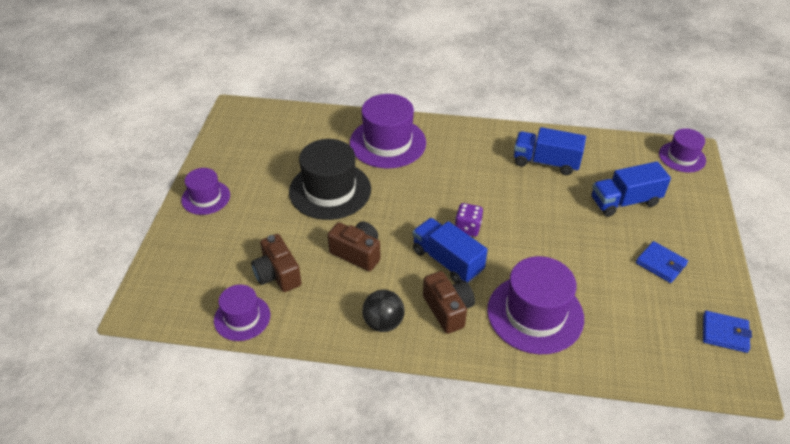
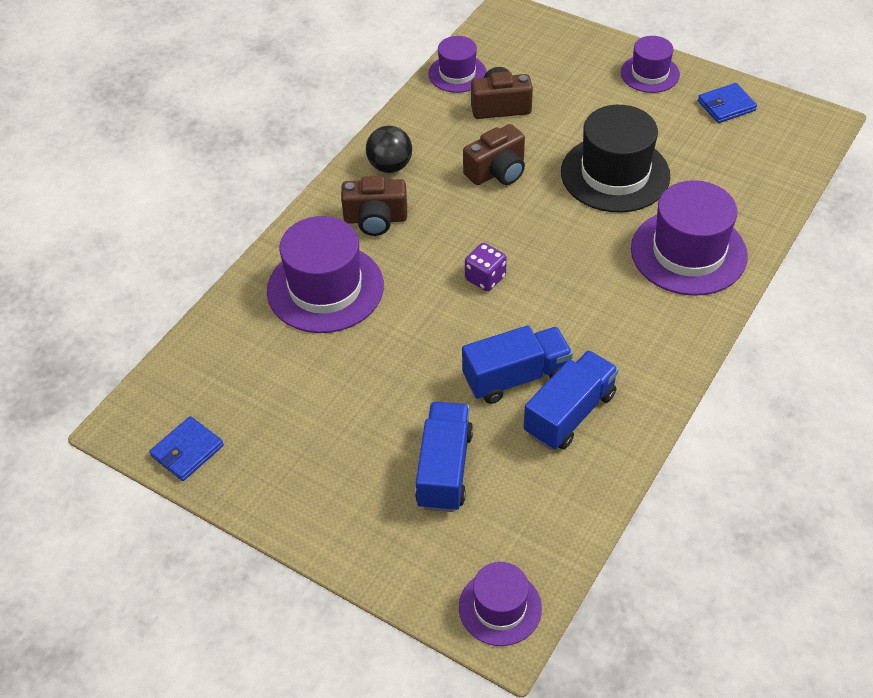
camera: 115 degrees right, 5 degrees up
blue truck [413,218,488,283] -> blue truck moved to [462,325,573,404]
blue wallet [636,241,688,283] -> blue wallet moved to [698,83,757,123]

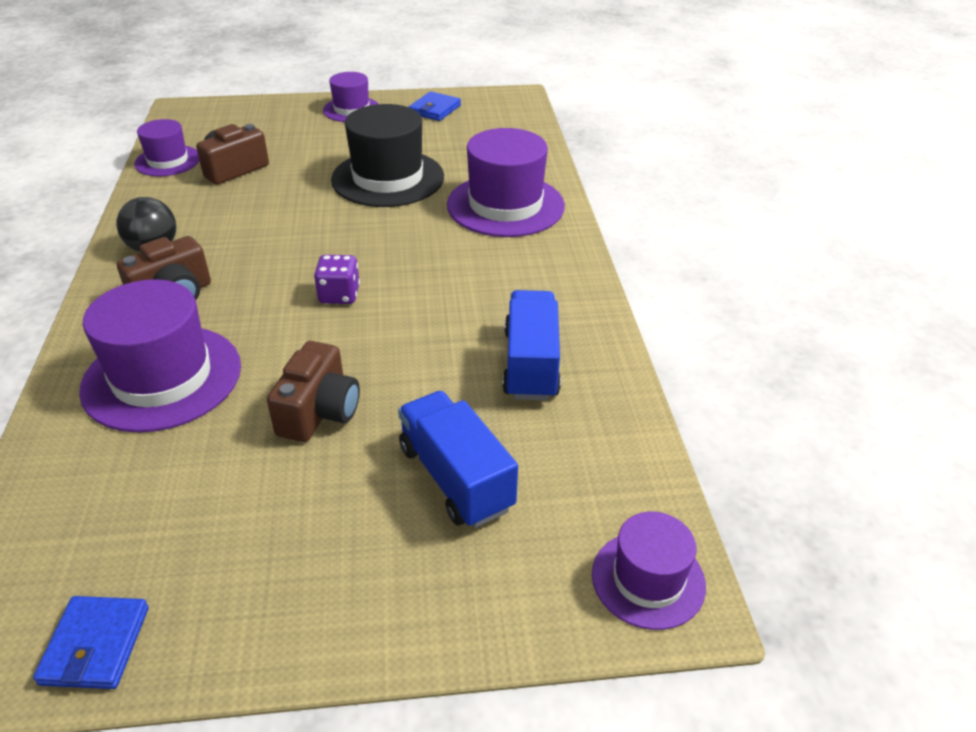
camera: 40 degrees left, 10 degrees down
blue truck [462,325,573,404] -> none
brown camera [463,124,525,185] -> brown camera moved to [267,341,360,442]

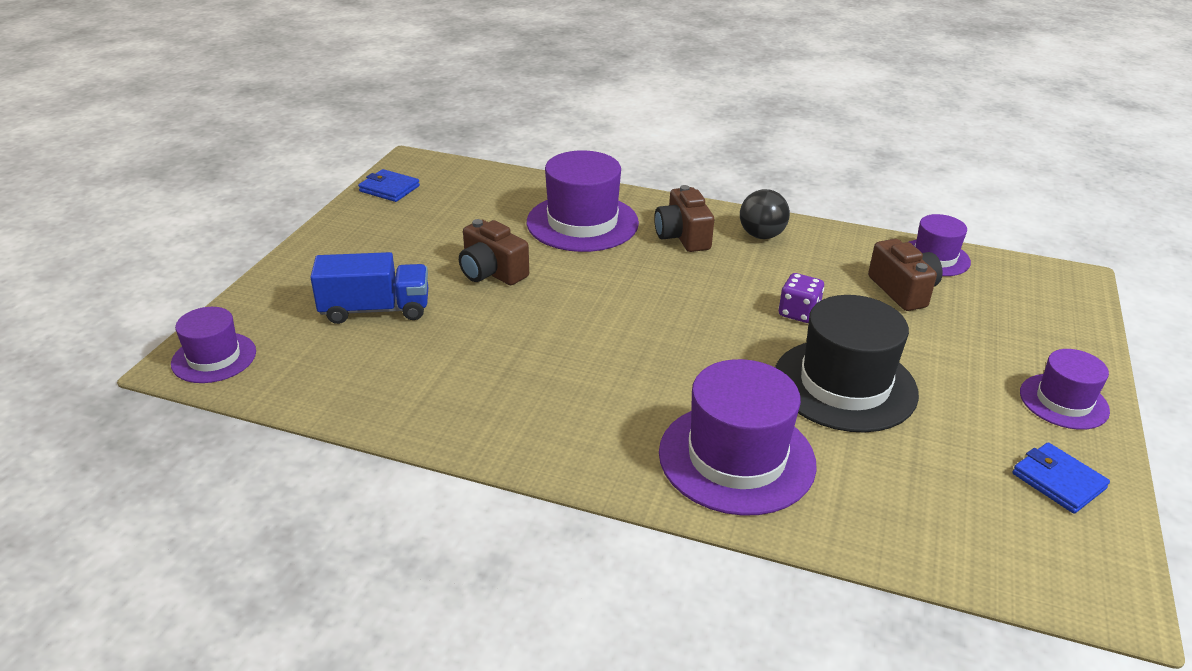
camera: 115 degrees right, 5 degrees down
purple dice [314,255,360,304] -> purple dice moved to [779,273,824,323]
blue truck [502,290,561,400] -> none

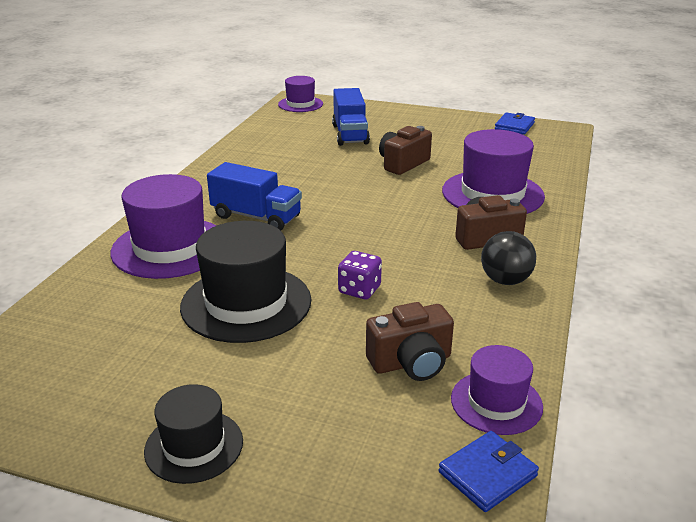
camera: 90 degrees right, 5 degrees down
blue wallet [1012,442,1110,514] -> blue wallet moved to [439,431,539,512]
purple hat [1020,349,1110,430] -> black hat [144,384,243,484]
none -> blue truck [207,162,302,231]

